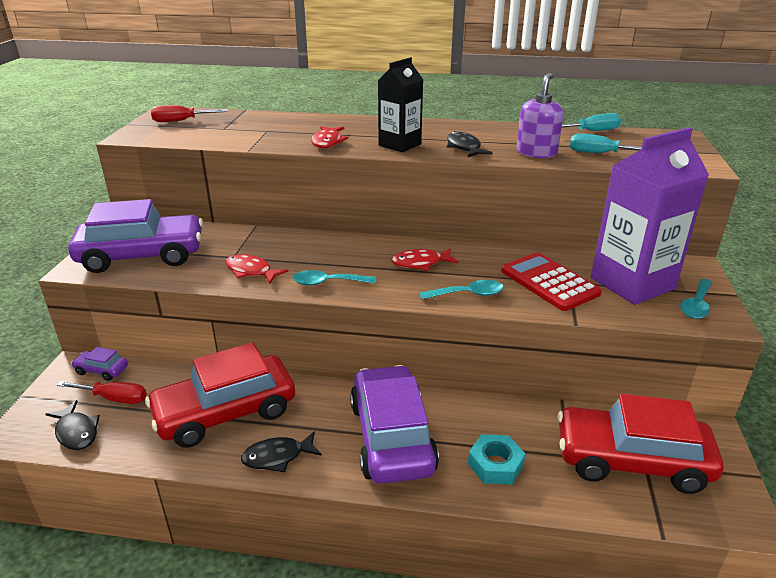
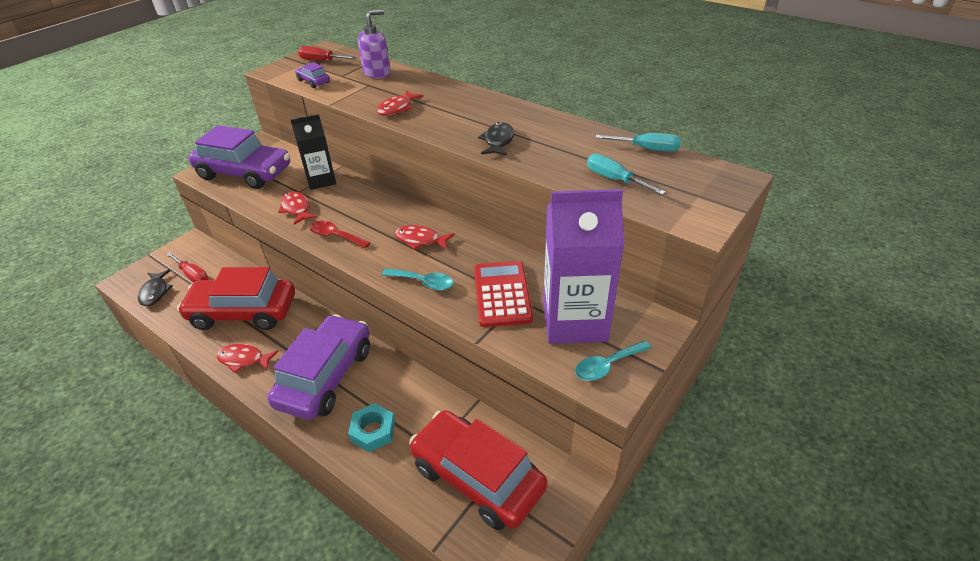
camera: 30 degrees right, 10 degrees up
purple car [71,347,128,381] -> purple car moved to [295,62,330,88]
black fish [241,431,322,472] -> red fish [217,344,279,373]
turquoise spoon [292,270,375,286] -> red spoon [310,221,371,248]
black carton [378,57,423,152] -> black carton moved to [291,114,336,190]
purple soap dispenser [516,73,563,158] -> purple soap dispenser moved to [358,9,390,79]

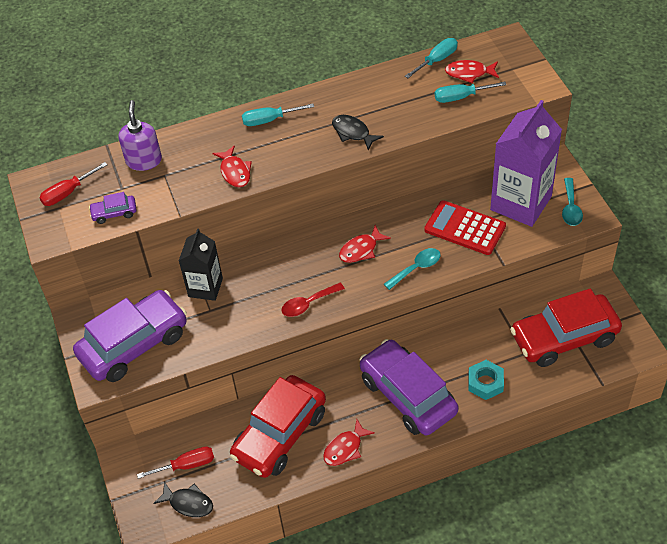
camera: 55 degrees left, 10 degrees up
red fish [278,191,317,225] -> red fish moved to [445,60,499,83]
none -> turquoise screwdriver [242,103,314,126]

